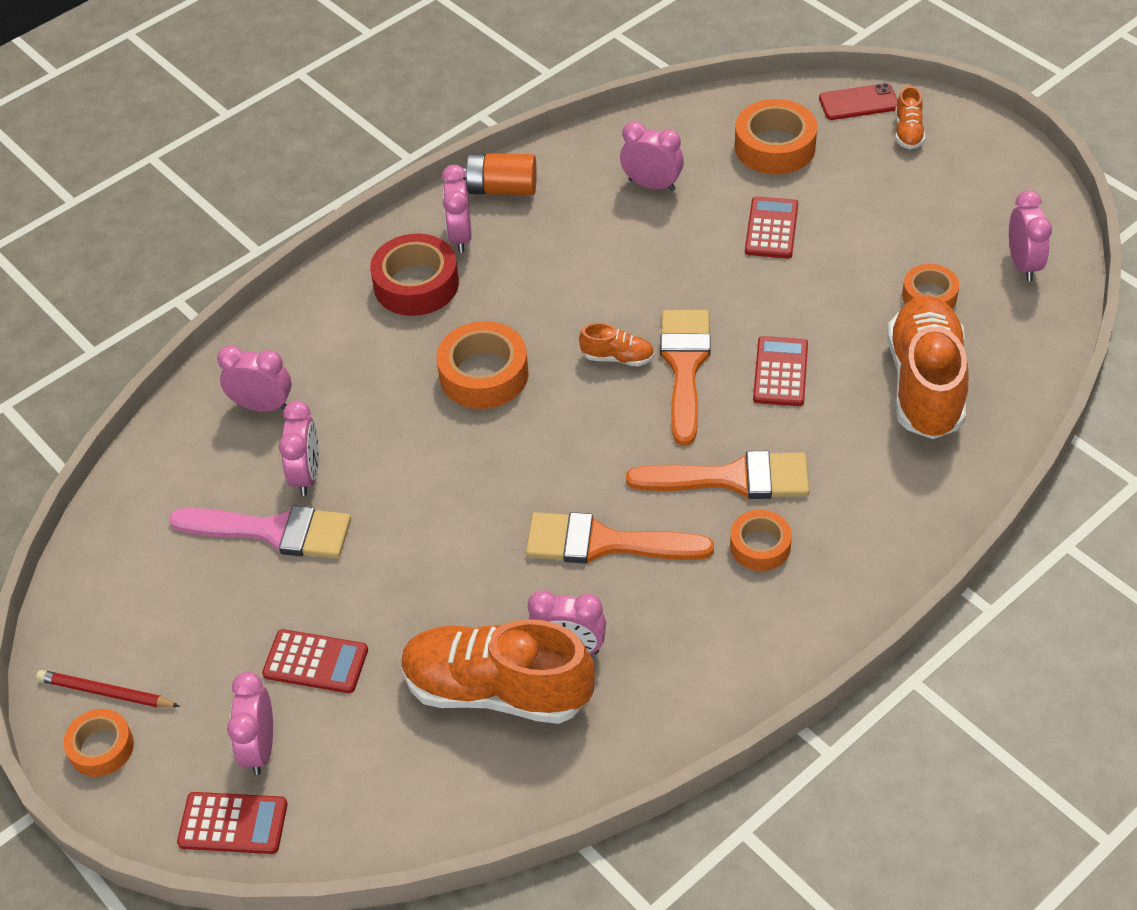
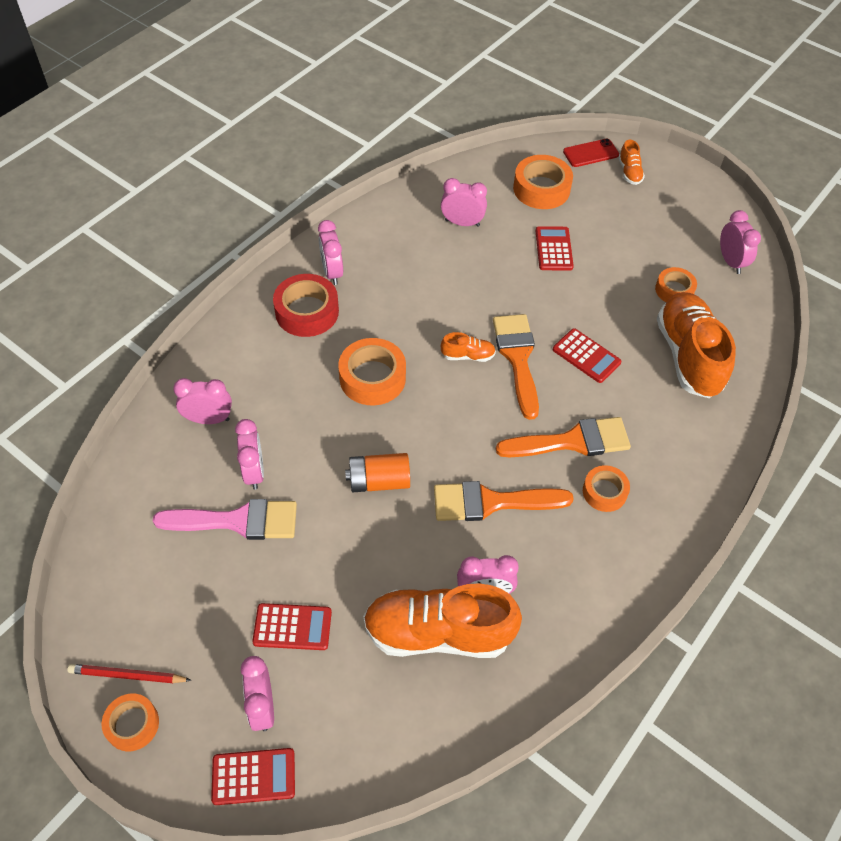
camera: 15 degrees left, 5 degrees up
orange battery [463,153,537,195] -> orange battery moved to [345,453,410,492]
red calculator [753,336,808,406] -> red calculator turned 135 degrees clockwise [553,328,621,383]

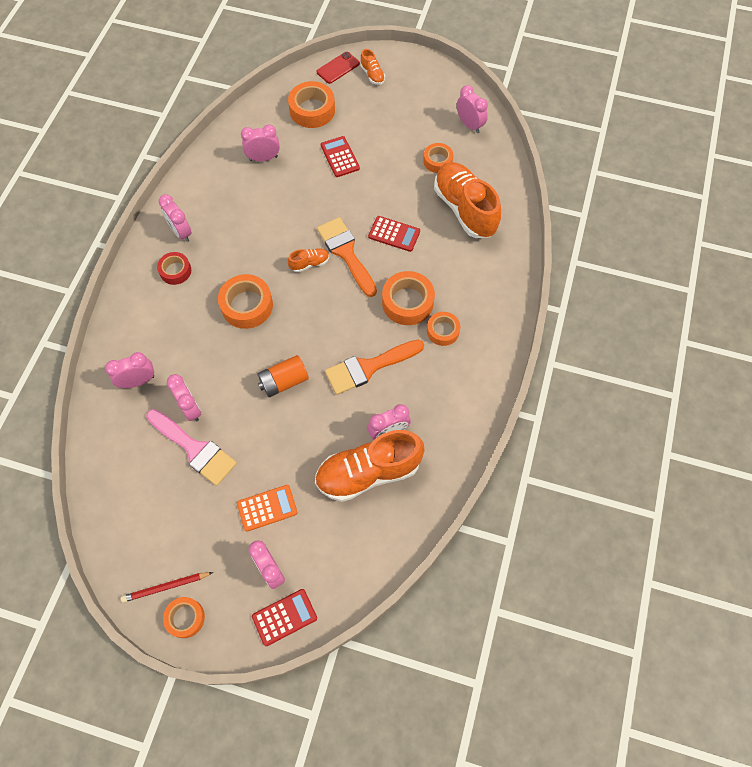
camera: 20 degrees left, 10 degrees up
pink brush [153,499,297,540] -> pink brush turned 60 degrees clockwise [146,409,237,486]
red calculator [252,603,332,650] -> orange calculator [237,485,298,532]
red tape [273,274,339,337] -> red tape [157,252,191,285], size x0.62
orange brush [496,417,631,457] -> orange tape [382,271,435,325]

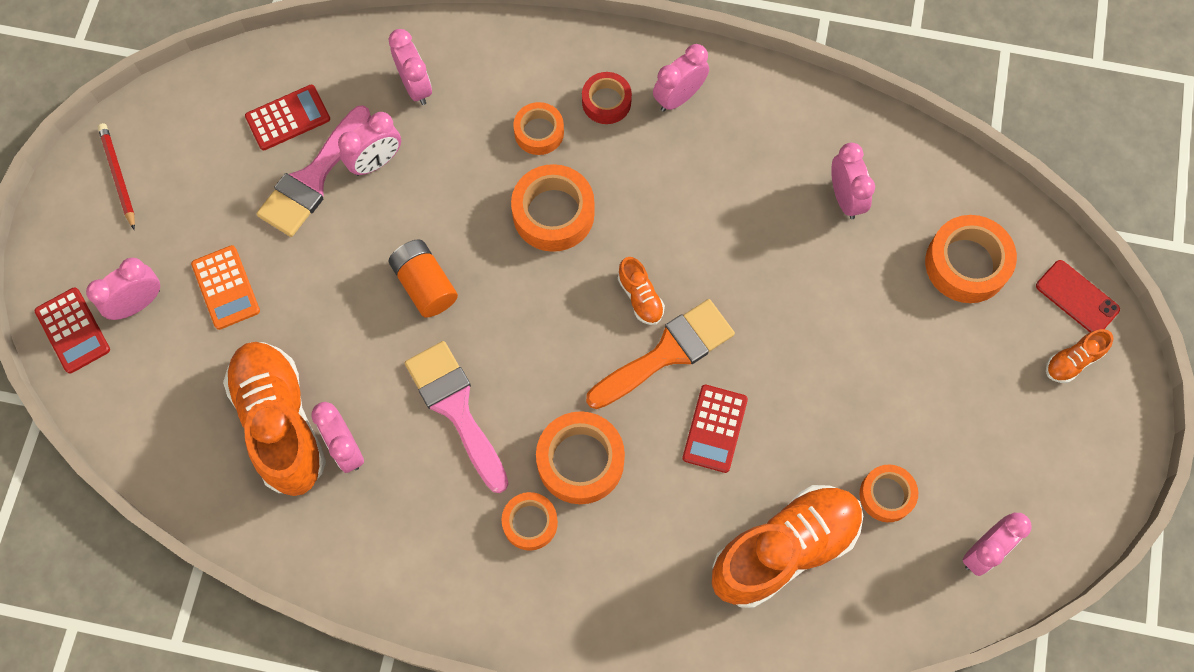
camera: 85 degrees right, 5 degrees up
orange tape [163,597,205,638] -> orange tape moved to [513,102,564,155]
red calculator [321,136,360,177] -> red calculator moved to [245,85,330,150]
orange brush [325,339,424,395] -> pink brush [405,341,509,493]

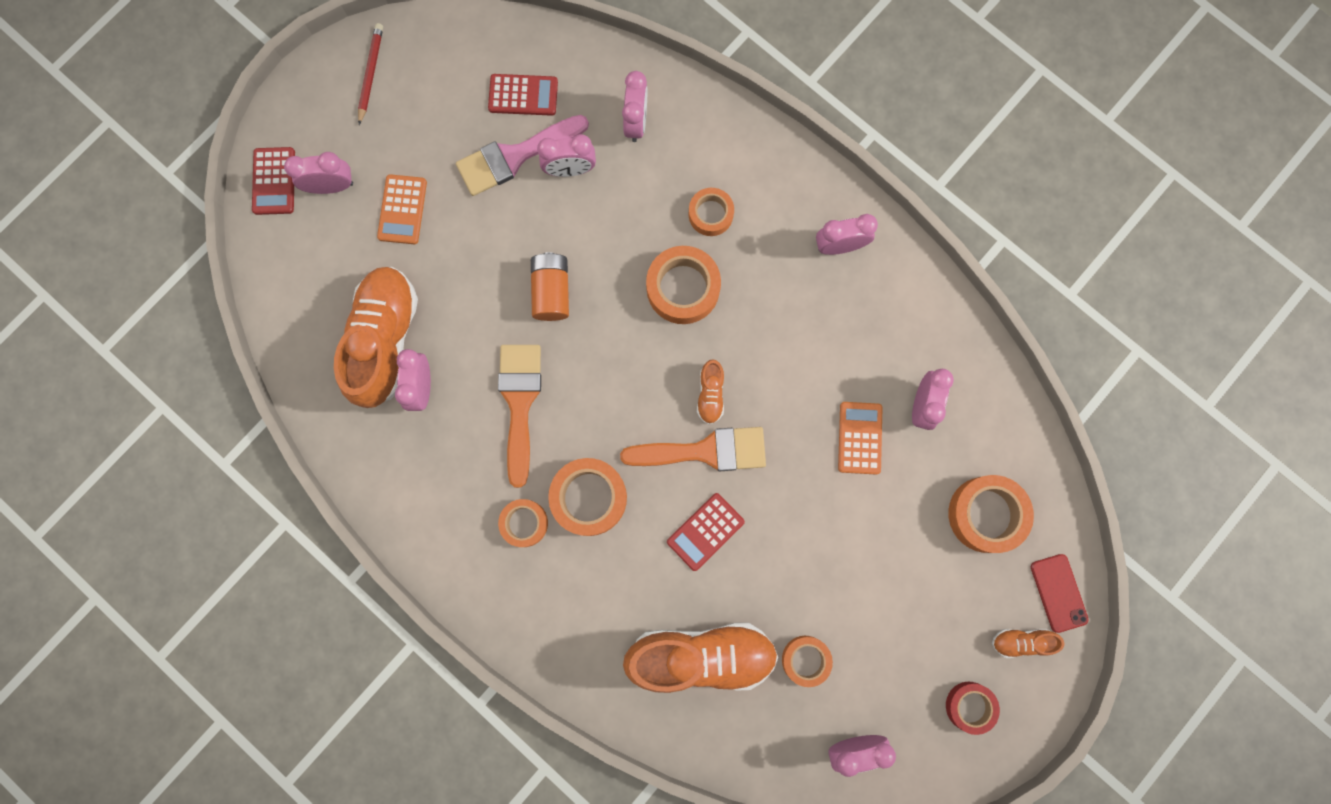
camera: 30 degrees right, 10 degrees up
pink brush [405,341,509,493] -> orange brush [498,345,541,488]
red tape [582,72,632,124] -> red tape moved to [946,682,1000,735]
none -> orange calculator [838,402,883,475]

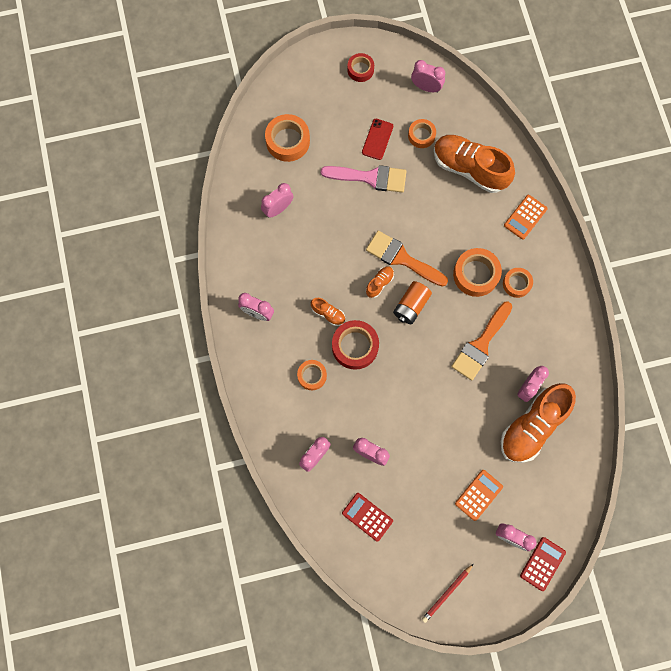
camera: 145 degrees left, 5 degrees down
pink brush [456,115,589,196] -> pink brush moved to [321,165,407,193]
orange battery [531,252,569,321] -> orange battery moved to [393,281,432,324]
orange tape [646,246,721,324] -> red tape [332,320,379,370]
red calculator [667,493,745,571] -> none
orange calculator [838,402,883,475] -> orange calculator moved to [504,195,547,240]
orange shoe [992,629,1064,658] -> orange shoe moved to [311,298,345,326]
red phone [1031,554,1089,633] -> red phone moved to [362,119,393,160]

